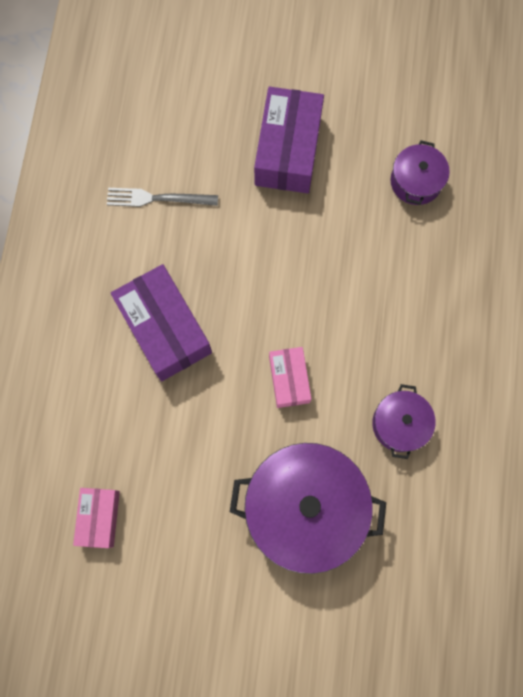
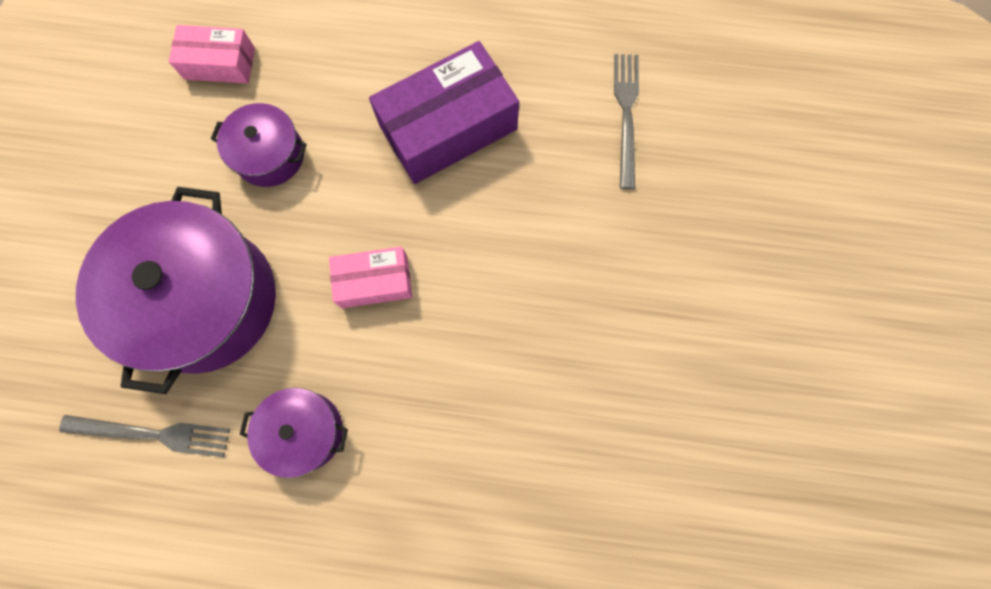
camera: 90 degrees right, 0 degrees up
purple box [254,87,324,193] -> none
purple pot [391,140,450,205] -> purple pot moved to [211,103,307,187]
none -> grey fork [59,415,230,457]

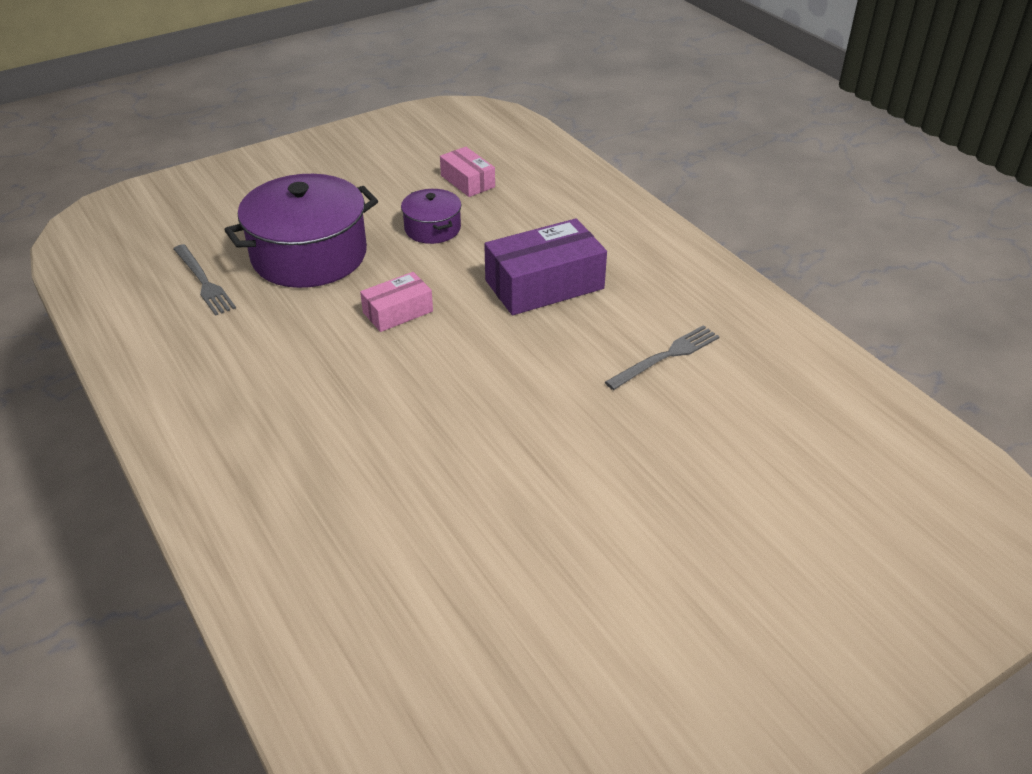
camera: 50 degrees right, 35 degrees down
purple pot [239,388,348,478] -> none
pink box [329,247,412,308] -> pink box turned 75 degrees counterclockwise [360,272,433,332]
purple box [369,41,519,184] -> purple box turned 45 degrees counterclockwise [484,218,607,315]

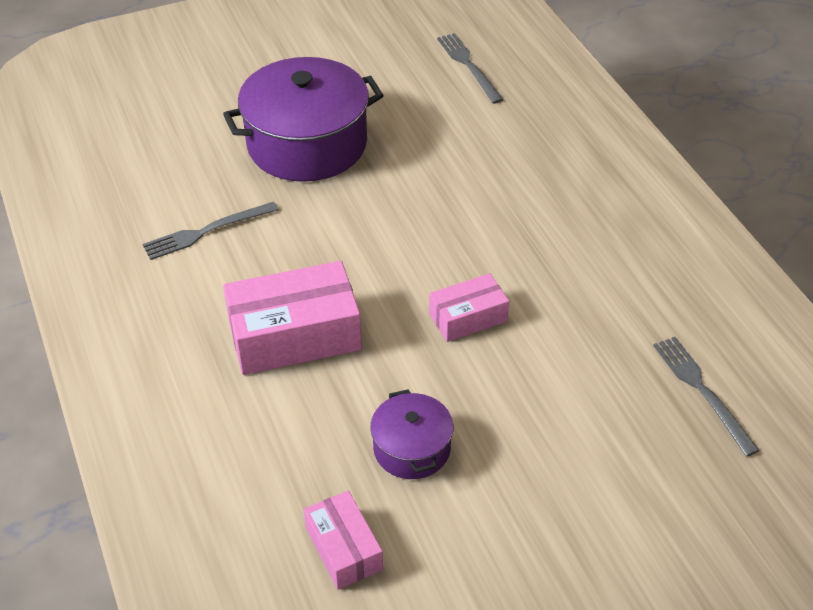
camera: 170 degrees left, 5 degrees up
purple pot [225,174,378,288] -> purple pot moved to [223,57,384,182]
purple box [484,218,607,315] -> pink box [223,261,362,375]
none -> grey fork [437,33,503,104]

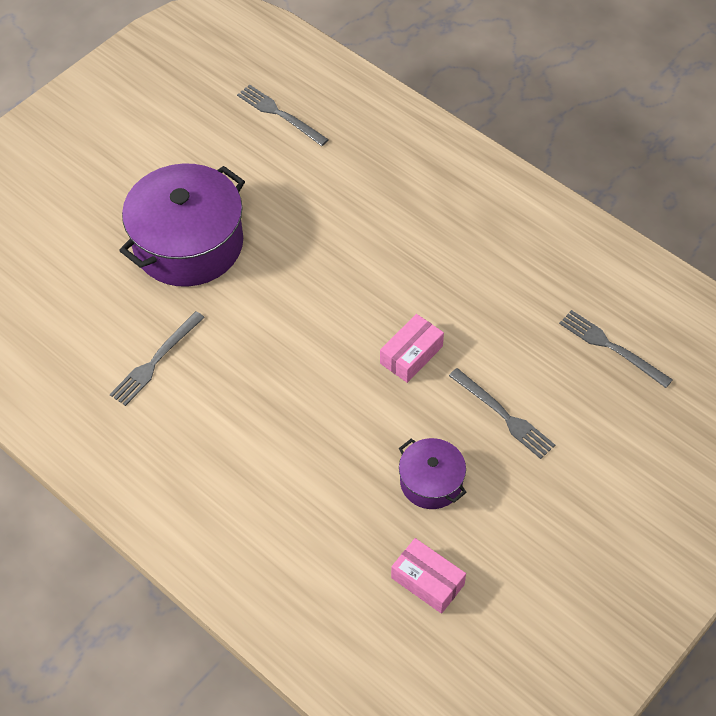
camera: 25 degrees left, 10 degrees up
pink box [223,261,362,375] -> none
none -> grey fork [449,368,555,459]

